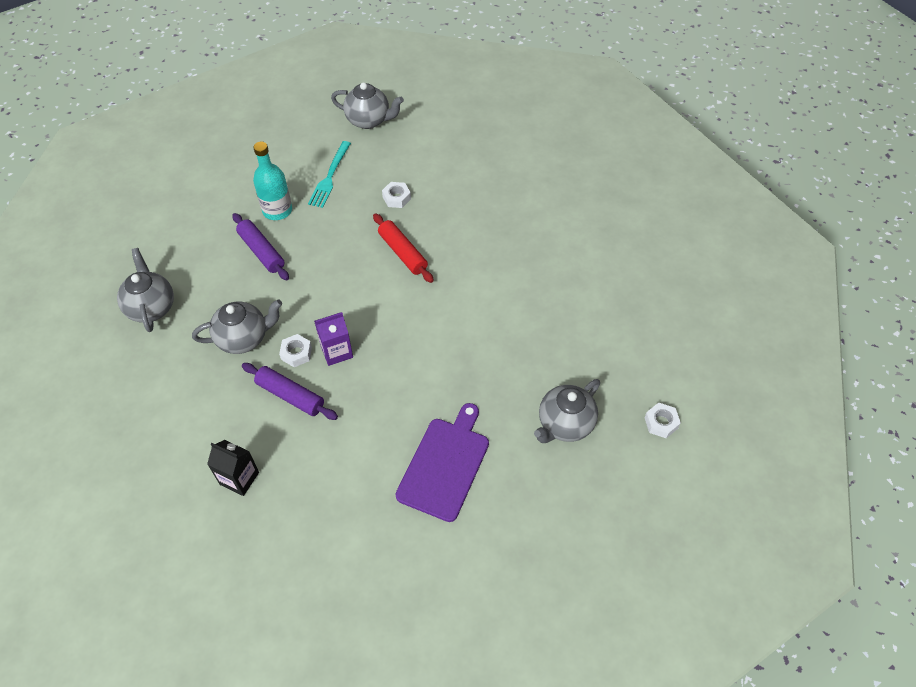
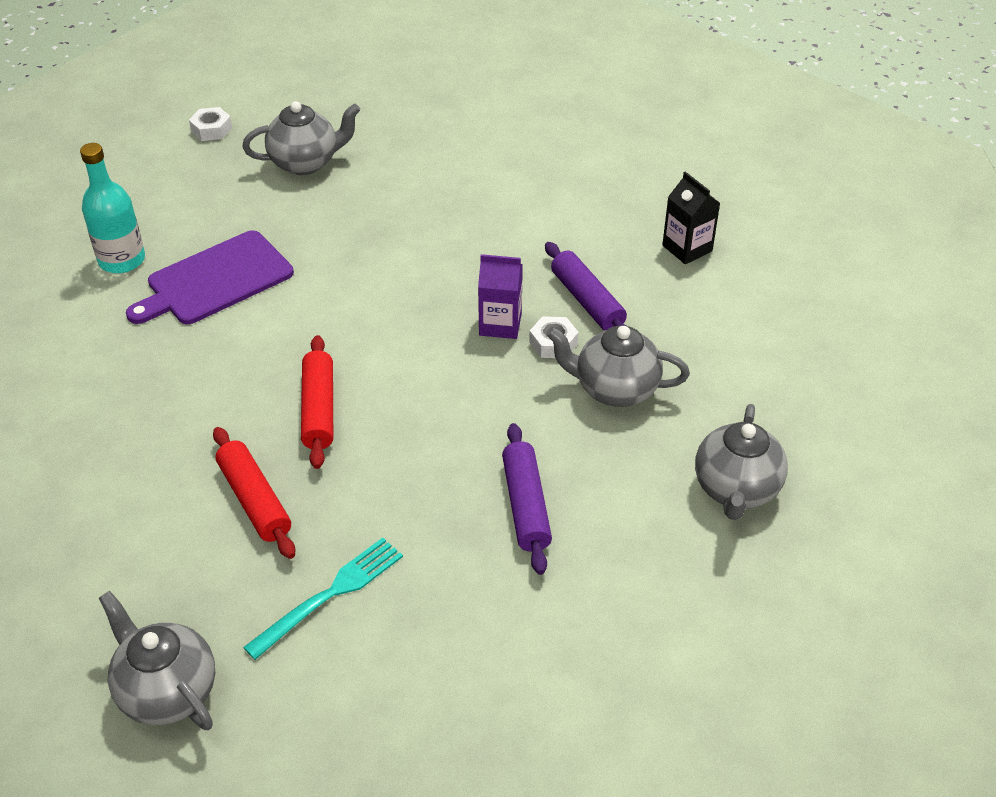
camera: 150 degrees left, 10 degrees down
turquoise bottle [253,142,292,220] -> turquoise bottle moved to [80,143,145,273]
white nut [382,182,411,208] -> red rolling pin [213,427,295,559]
purple cutting board [396,403,489,522] -> purple cutting board moved to [126,230,294,324]

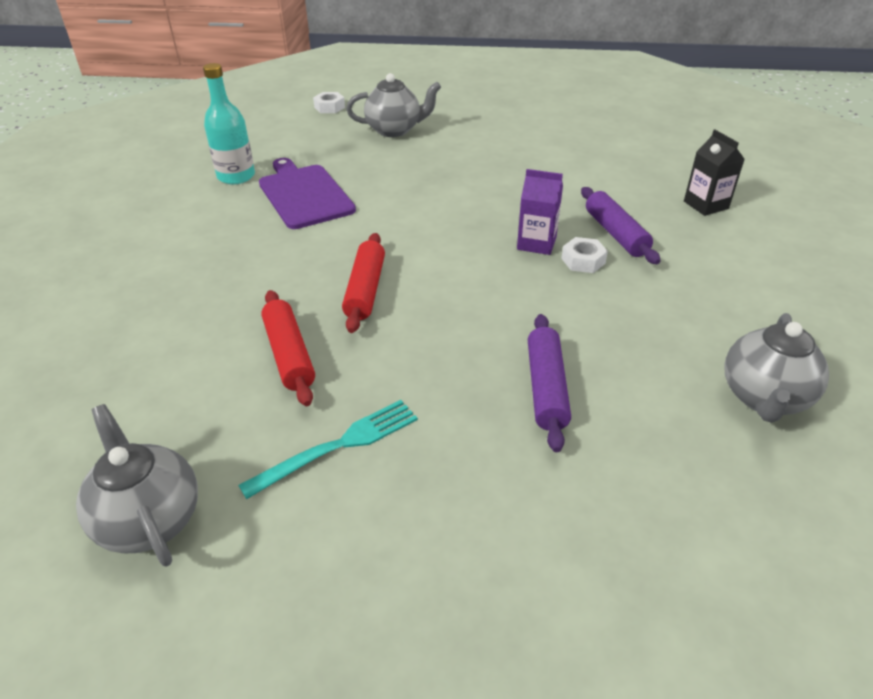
camera: 10 degrees right, 5 degrees down
purple cutting board [126,230,294,324] -> purple cutting board turned 90 degrees clockwise [259,158,356,229]
grey teapot [546,326,690,407] -> none

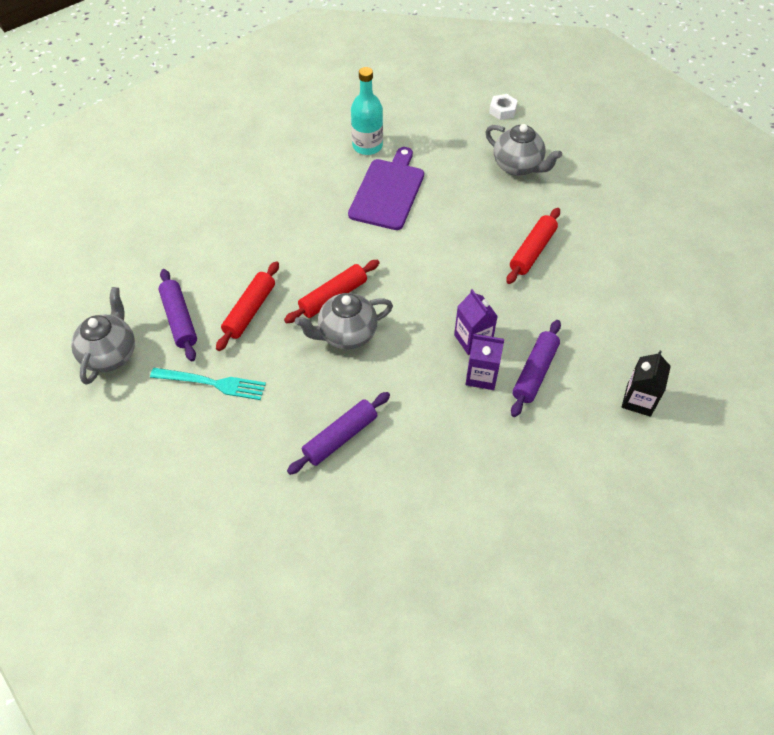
camera: 45 degrees right, 15 degrees up
white nut [561,237,608,273] -> purple carton [465,334,504,390]
grey teapot [725,313,829,423] -> grey teapot moved to [295,293,393,350]
none -> purple rolling pin [159,269,197,361]
none -> red rolling pin [506,208,560,284]

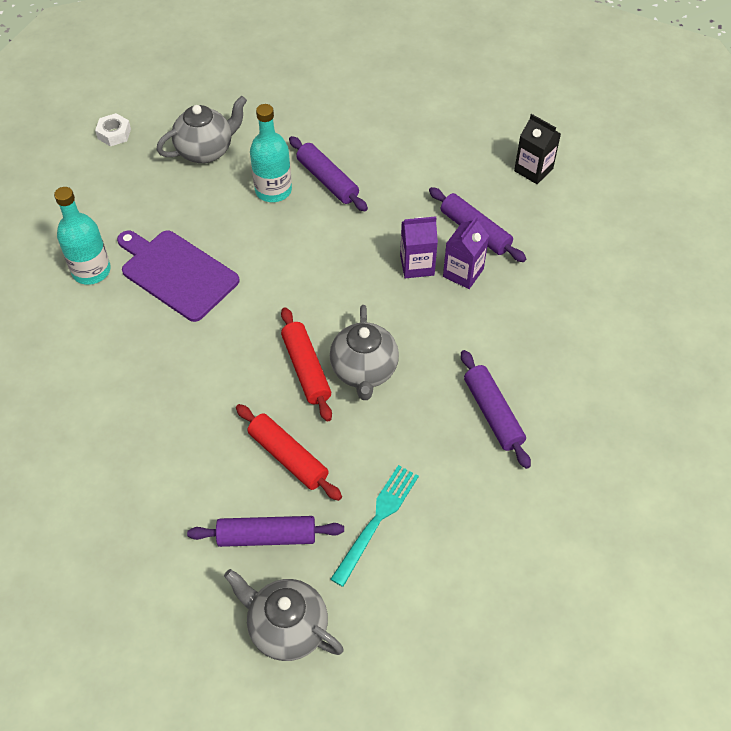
camera: 70 degrees left, 0 degrees up
red rolling pin [506,208,560,284] -> purple rolling pin [289,136,368,212]
none -> turquoise bottle [250,104,292,202]

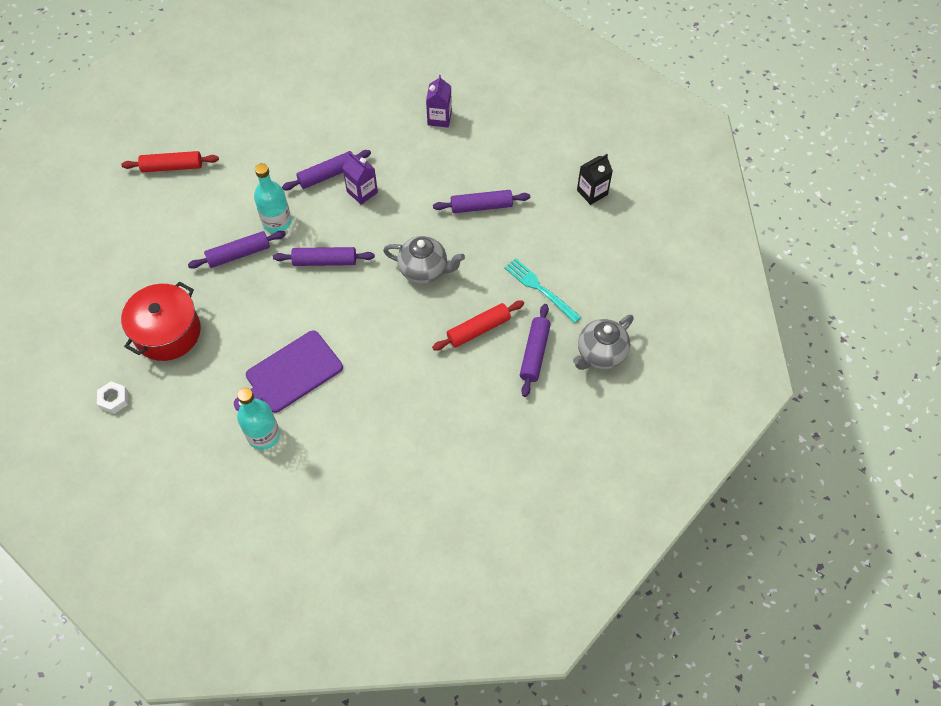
camera: 75 degrees left, 5 degrees up
grey teapot [156,96,247,163] -> red pot [121,282,201,361]
turquoise bottle [250,104,292,202] -> turquoise bottle moved to [254,163,291,233]
red rolling pin [281,307,332,422] -> red rolling pin moved to [121,151,219,172]
purple carton [400,216,438,278] -> purple carton moved to [426,75,452,127]
black carton [514,114,561,184] -> black carton moved to [577,154,613,205]
none -> purple rolling pin [273,247,375,266]

